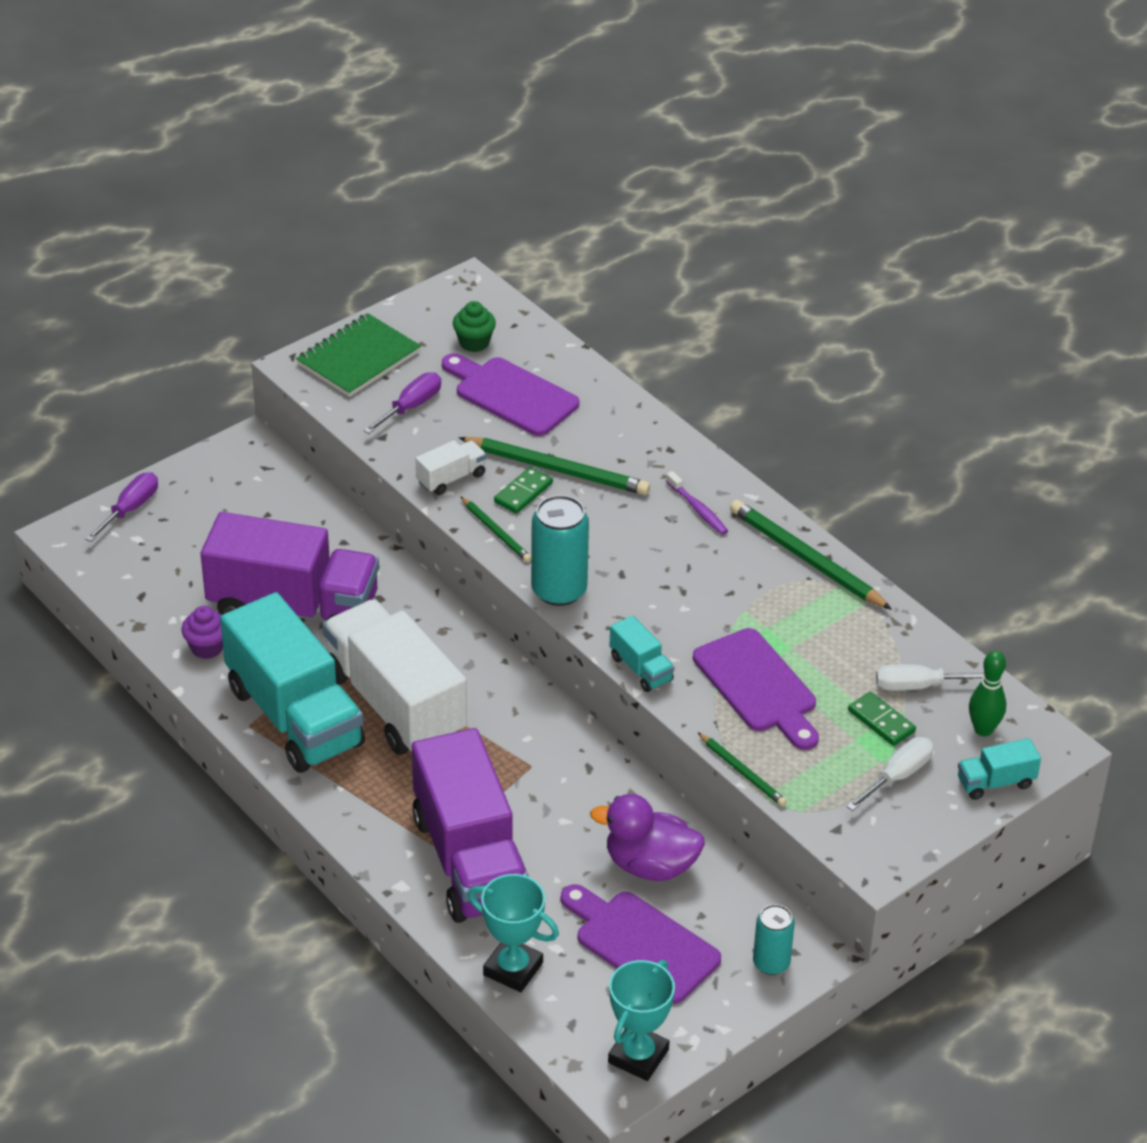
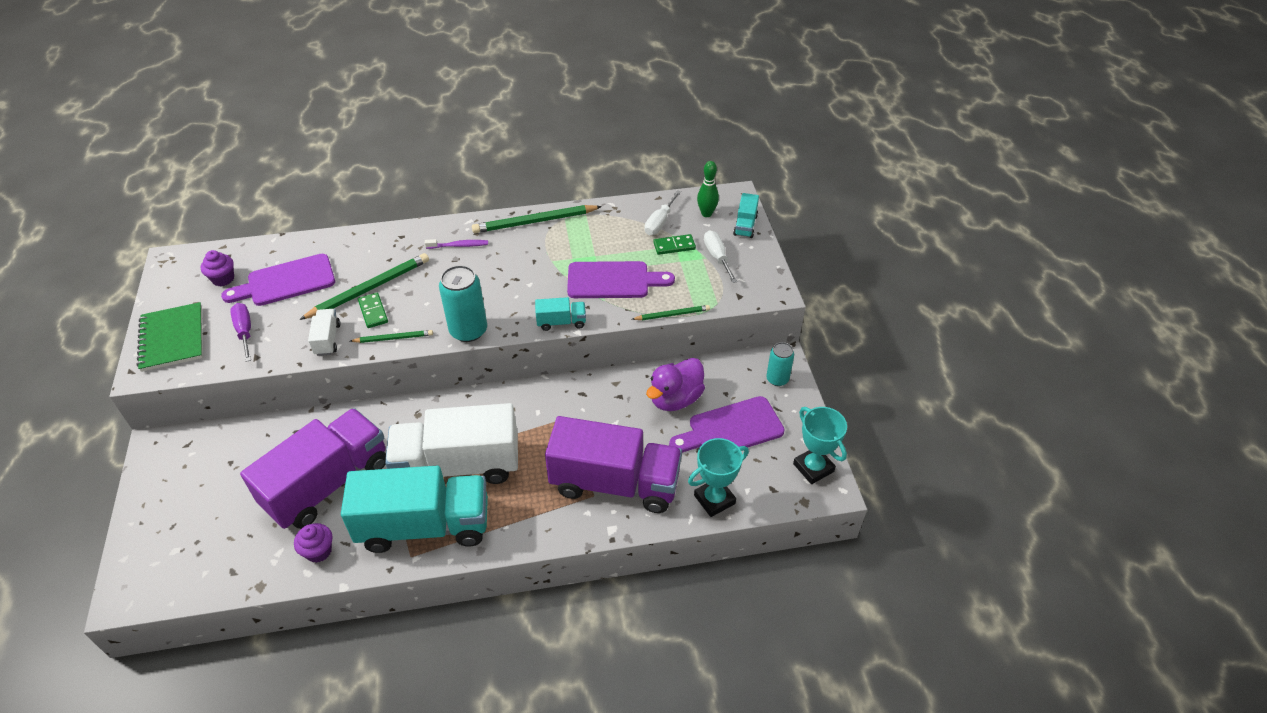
camera: 60 degrees left, 5 degrees up
purple screwdriver [85,472,158,542] -> none
green cupcake [453,301,496,352] -> purple cupcake [201,250,234,286]

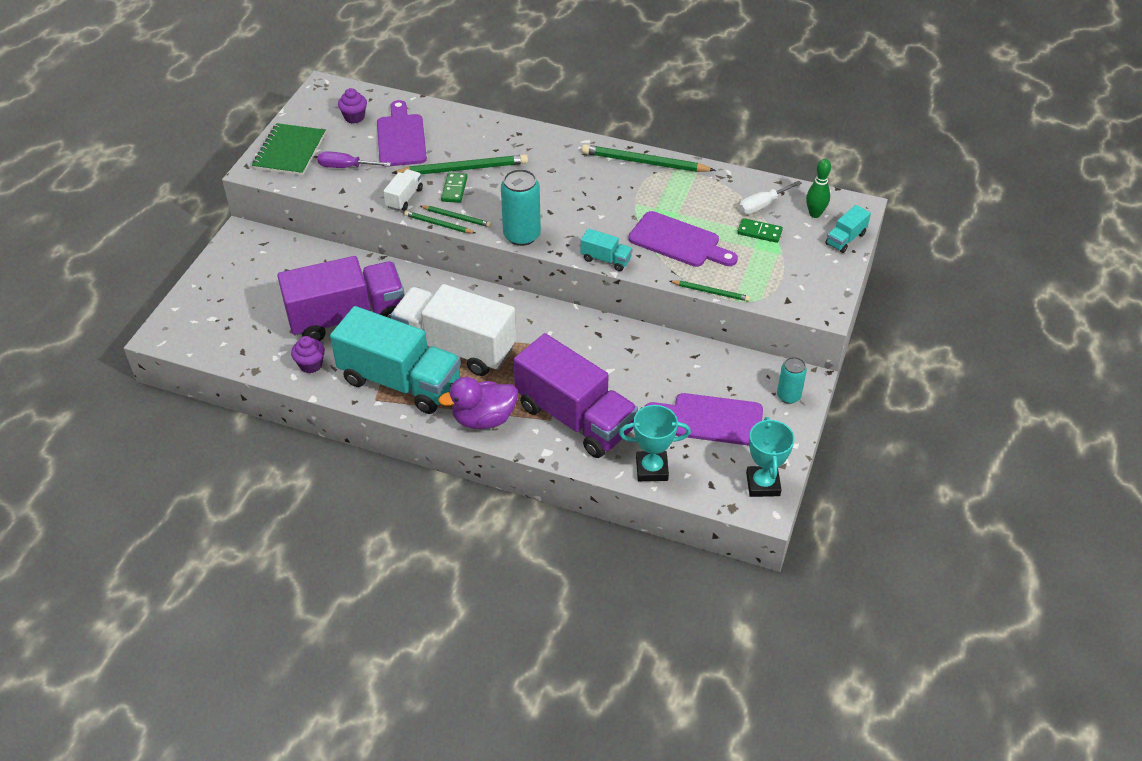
camera: 30 degrees right, 0 degrees up
purple cutting board [221,254,335,306] -> purple cutting board turned 75 degrees clockwise [377,100,427,167]
purple screwdriver [230,303,251,362] -> purple screwdriver turned 90 degrees counterclockwise [317,151,391,168]
purple toothbrush [425,239,488,249] -> none
purple duck [646,358,705,411] -> purple duck moved to [438,377,518,429]
white screwdriver [704,230,737,283] -> none
none -> green pencil [404,211,475,233]

